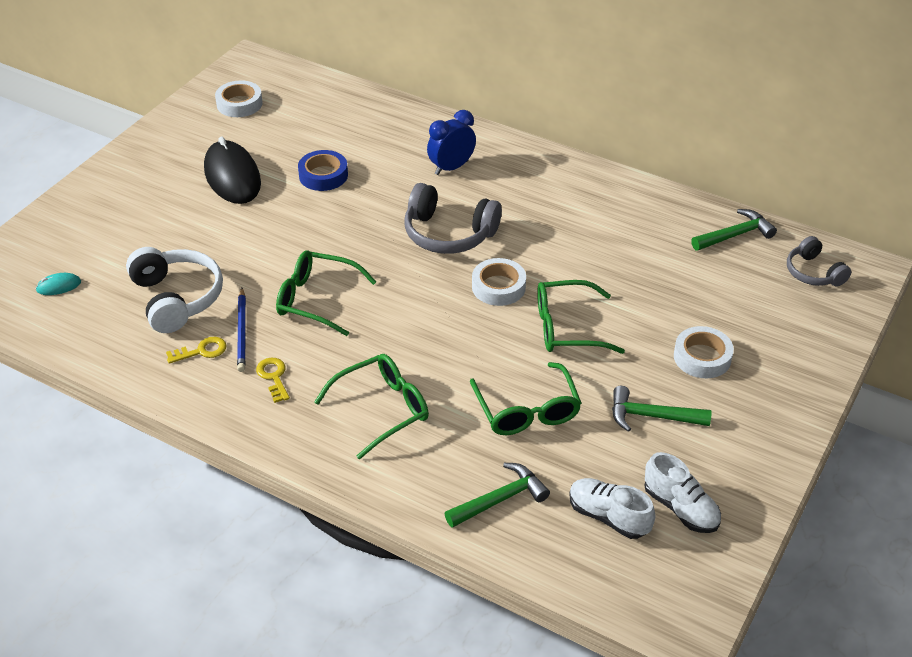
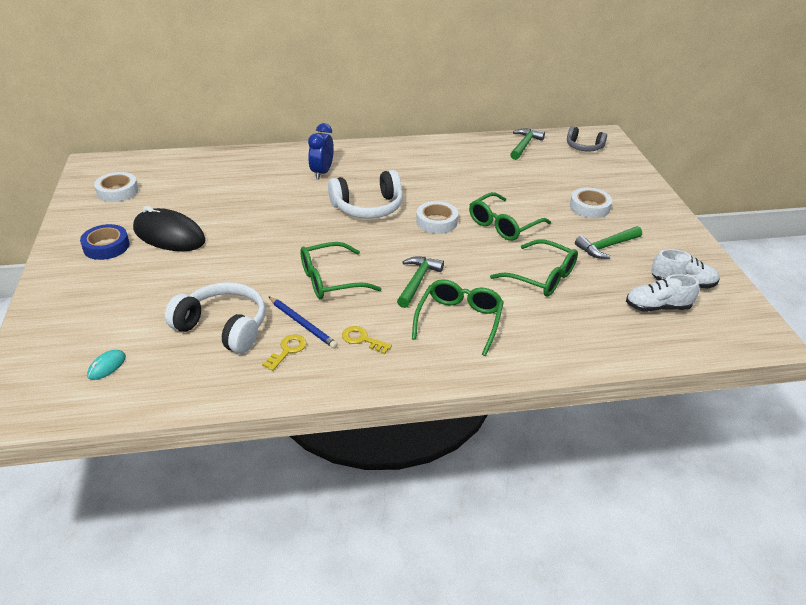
camera: 40 degrees left, 5 degrees down
blue tape [298,150,348,191] -> blue tape moved to [80,224,129,260]
grey headphones [405,183,502,254] -> white headphones [328,170,403,219]
green hammer [444,463,550,528] -> green hammer moved to [397,256,444,308]

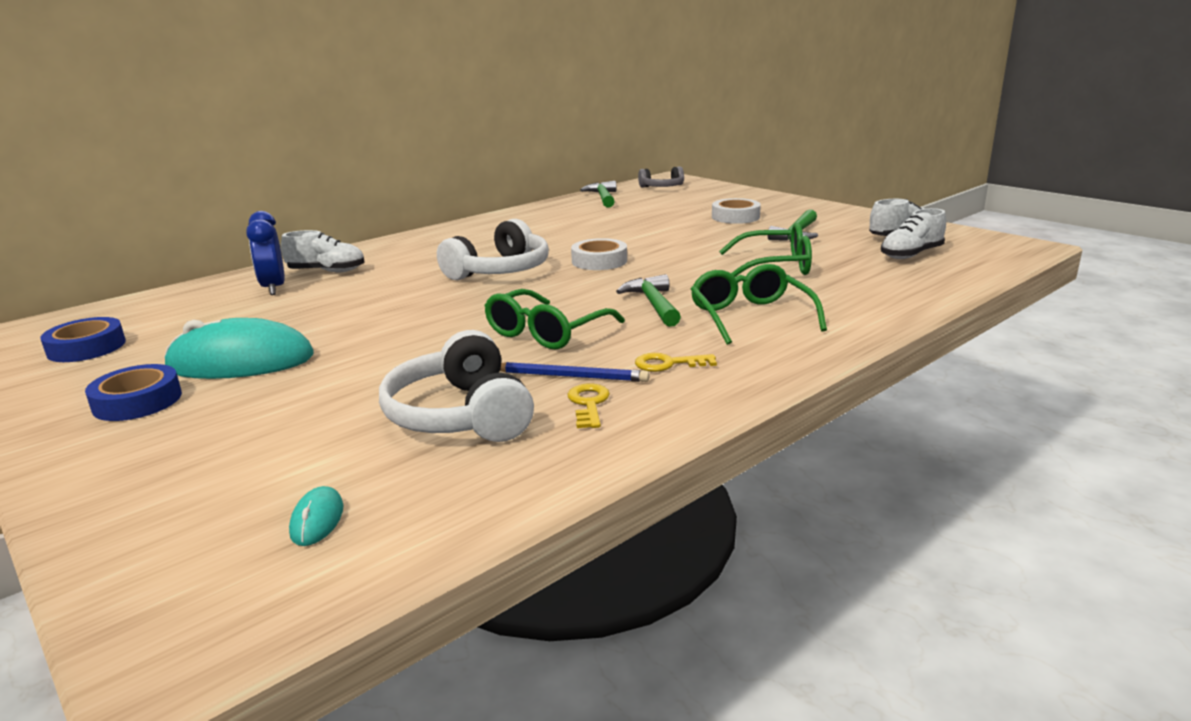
camera: 30 degrees left, 15 degrees down
white tape [94,172,138,202] -> blue tape [40,317,126,362]
black mouse [133,206,205,251] -> turquoise mouse [164,318,314,379]
white headphones [165,282,266,354] -> white headphones turned 105 degrees counterclockwise [379,330,534,442]
blue clock [308,123,334,180] -> blue clock moved to [246,211,285,295]
green glasses [469,192,551,241] -> none
none -> white shoe [281,230,365,272]

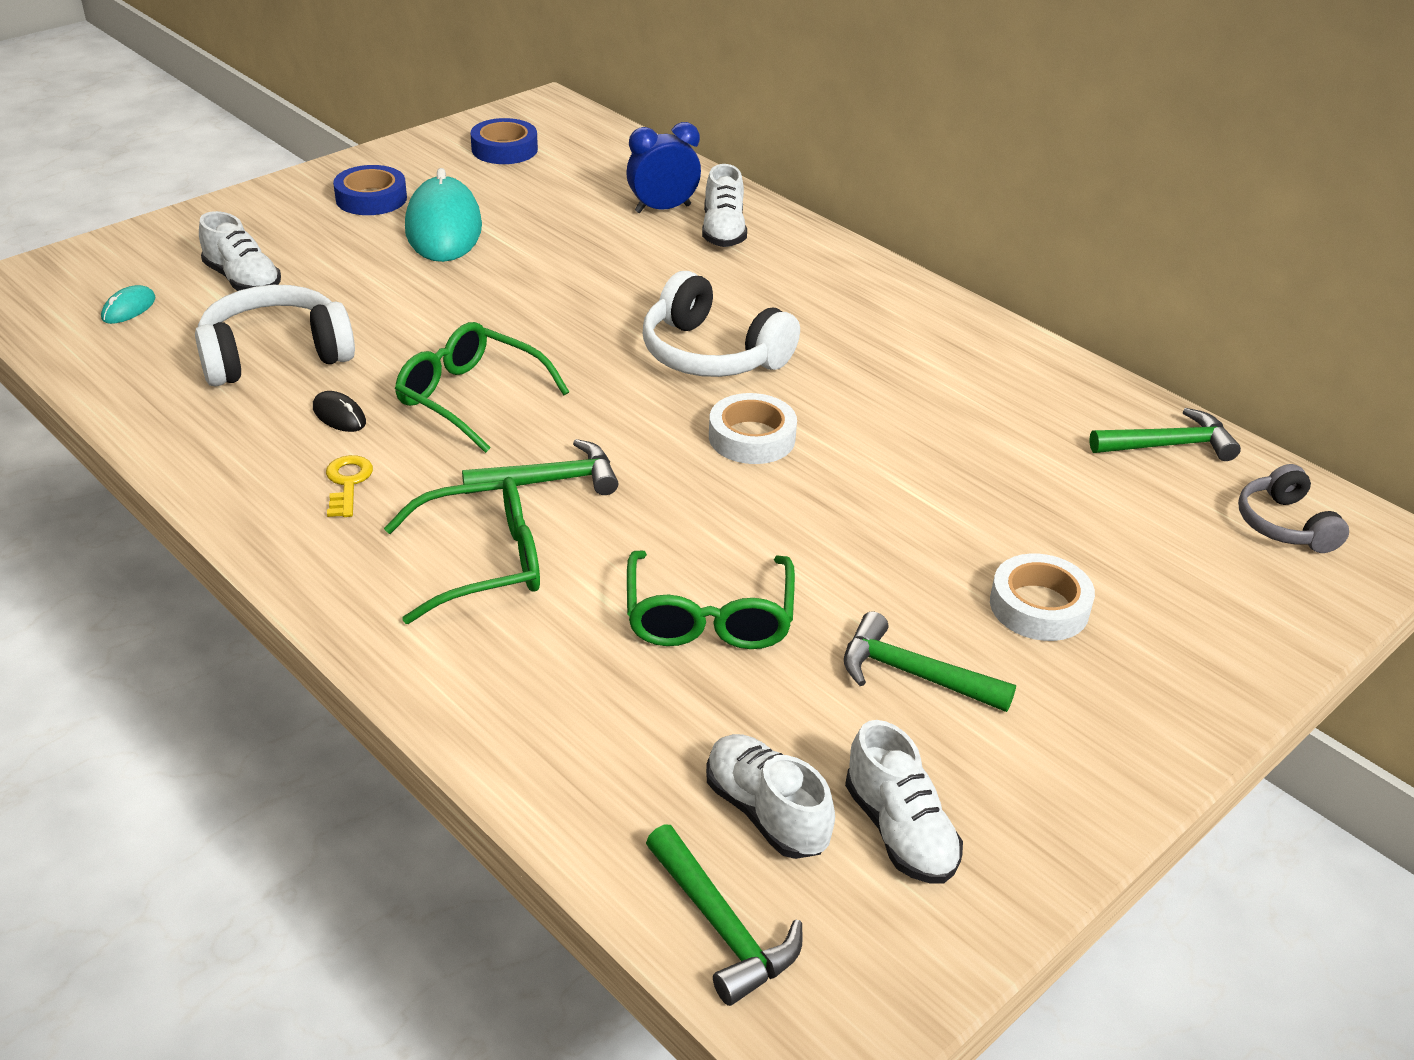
camera: 85 degrees right, 15 degrees up
turquoise mouse [289,486,343,546] -> turquoise mouse turned 60 degrees counterclockwise [101,285,156,324]
blue pencil [500,362,650,382] -> black mouse [313,391,366,432]
yellow key [568,384,610,428] -> none
none -> white shoe [199,211,281,291]
none -> green hammer [646,824,803,1006]

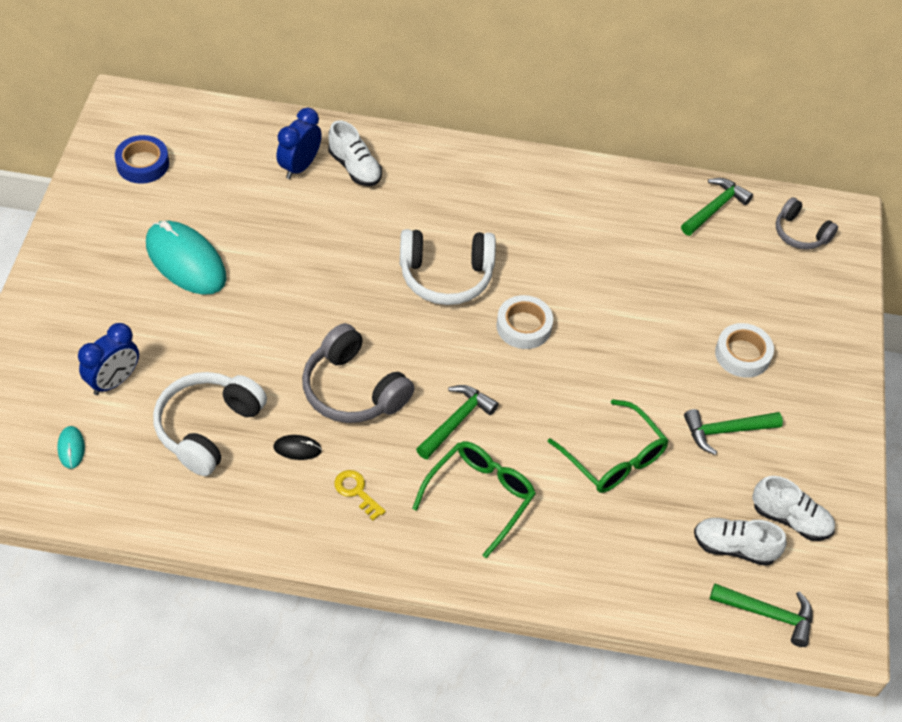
camera: 40 degrees left, 15 degrees up
white shoe [199,211,281,291] -> blue clock [78,323,139,395]
blue tape [333,165,407,215] -> none
green glasses [395,322,569,453] -> grey headphones [302,323,414,423]

